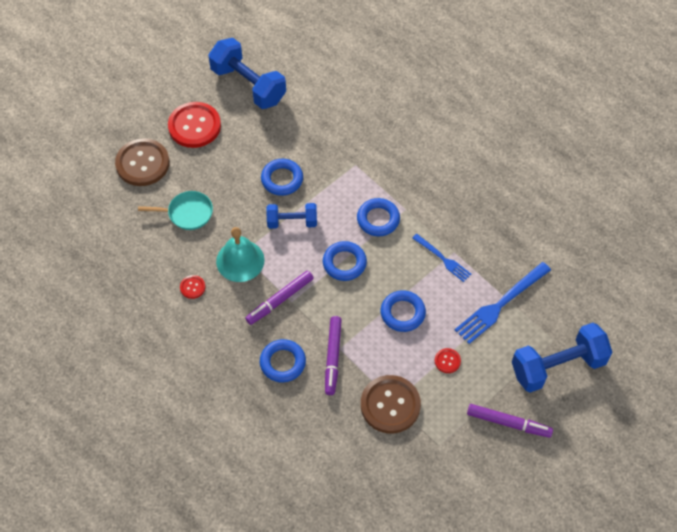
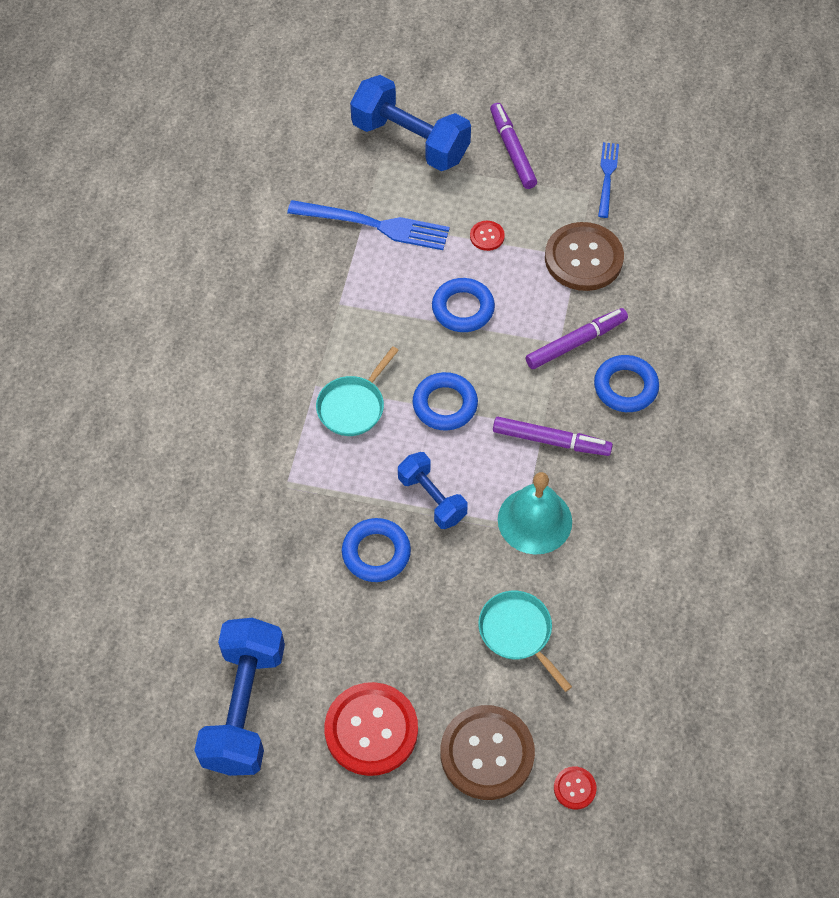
camera: 125 degrees left, 0 degrees up
red button [180,275,205,299] -> red button moved to [554,767,597,809]
blue ring [357,198,400,236] -> turquoise pan [316,346,399,436]
blue fork [412,234,471,282] -> blue fork moved to [598,142,619,218]

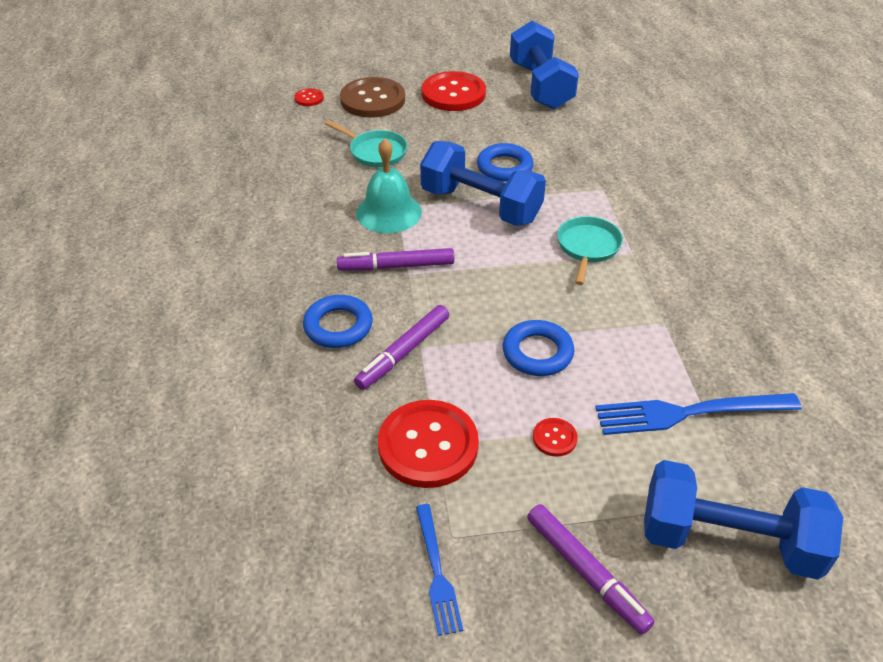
camera: 160 degrees right, 15 degrees down
blue dumbbell [398,452,468,529] -> blue dumbbell [420,141,546,226], size x1.72
blue ring [413,372,478,431] -> none
brown button [545,222,624,291] -> red button [378,400,479,488]

